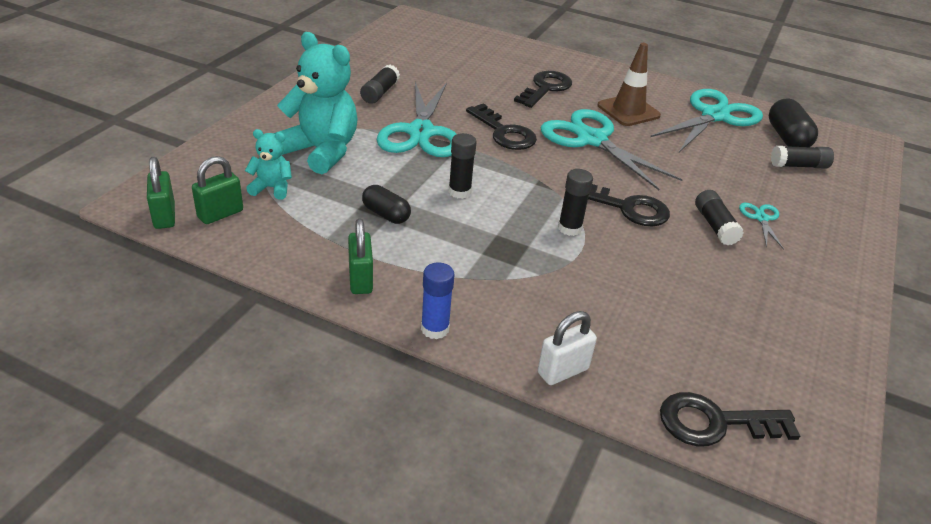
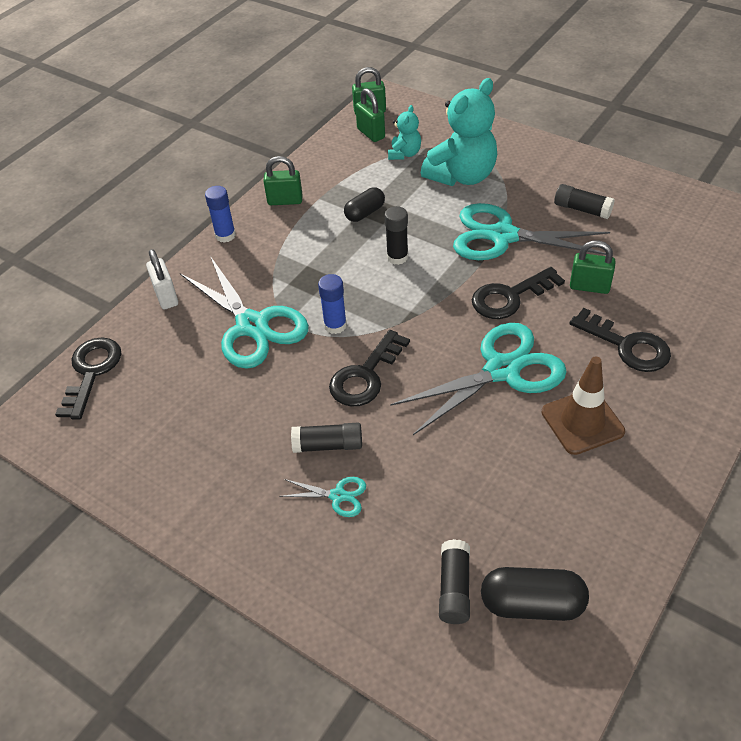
camera: 105 degrees right, 10 degrees up
black glue stick [558,169,593,236] -> blue glue stick [318,274,347,334]
turquoise scissors [650,89,763,152] -> turquoise scissors moved to [180,256,309,369]
none -> green padlock [570,240,616,294]

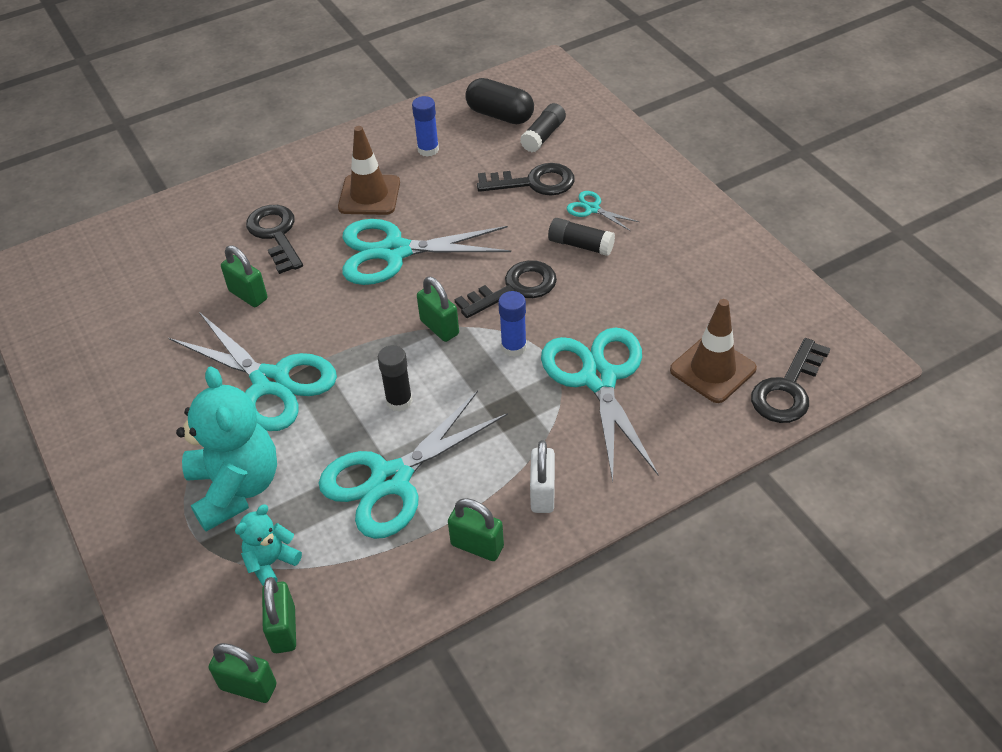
camera: 155 degrees left, 0 degrees up
white padlock [146,249,178,309] -> white padlock moved to [530,440,555,513]
blue glue stick [205,186,236,243] -> blue glue stick moved to [412,96,439,157]
black capsule [344,188,385,222] -> turquoise scissors [319,390,508,539]
turquoise teddy bear [421,78,497,186] -> turquoise teddy bear turned 90 degrees clockwise [176,366,277,532]
black key [472,267,565,319] -> black key moved to [477,163,575,196]
black glue stick [554,184,615,219] -> none
none -> green padlock [417,277,459,342]
none -> brown traffic cone [670,299,757,403]

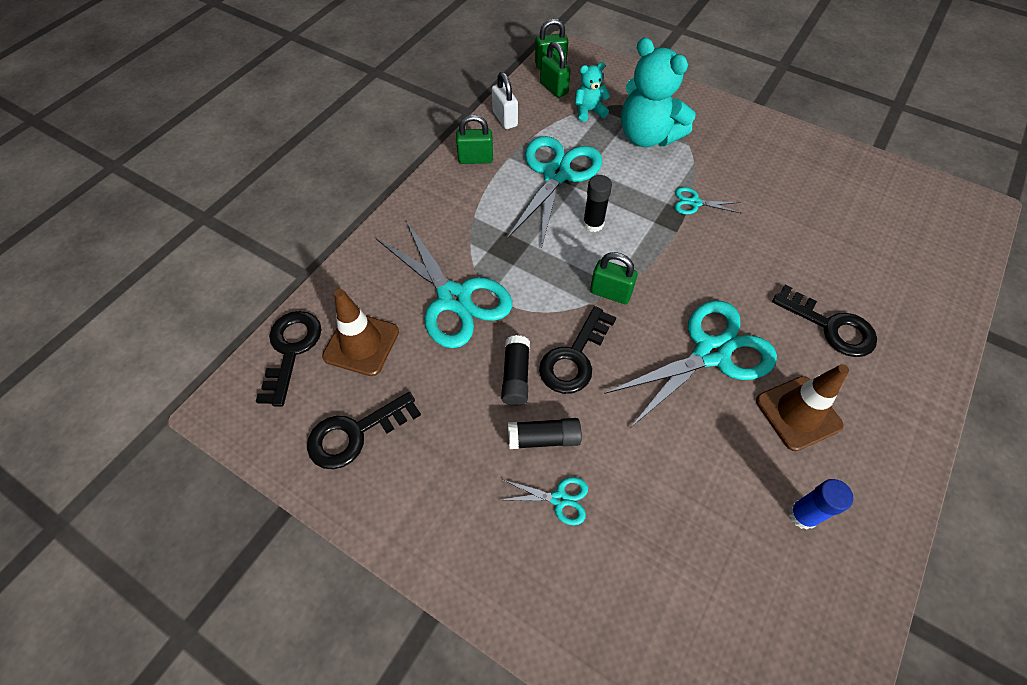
camera: 150 degrees right, 10 degrees up
turquoise scissors [169,312,337,431] -> turquoise scissors [674,187,741,215], size x0.44
green padlock [221,245,267,307] -> none
turquoise teddy bear [235,505,302,586] -> turquoise teddy bear turned 120 degrees counterclockwise [575,62,611,122]
black capsule [465,78,534,124] -> none
black key [477,163,575,196] -> black key moved to [307,392,421,469]
blue glue stick [498,291,527,357] -> none
black glue stick [520,103,566,152] -> black glue stick moved to [501,335,530,406]
white padlock [530,440,555,513] -> white padlock moved to [492,72,518,129]

